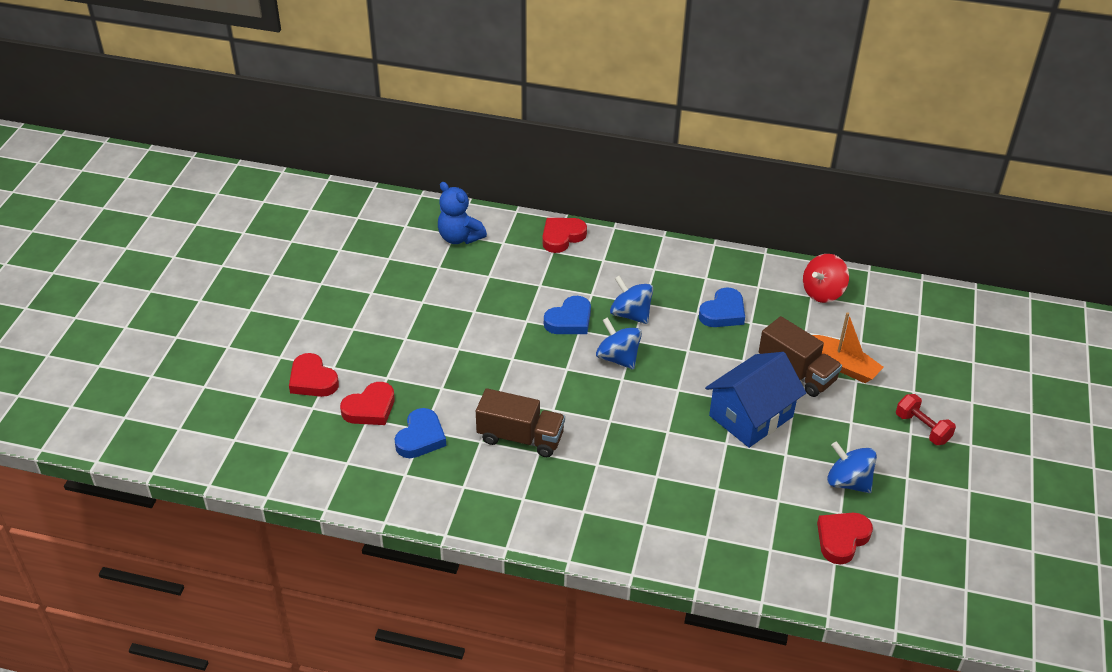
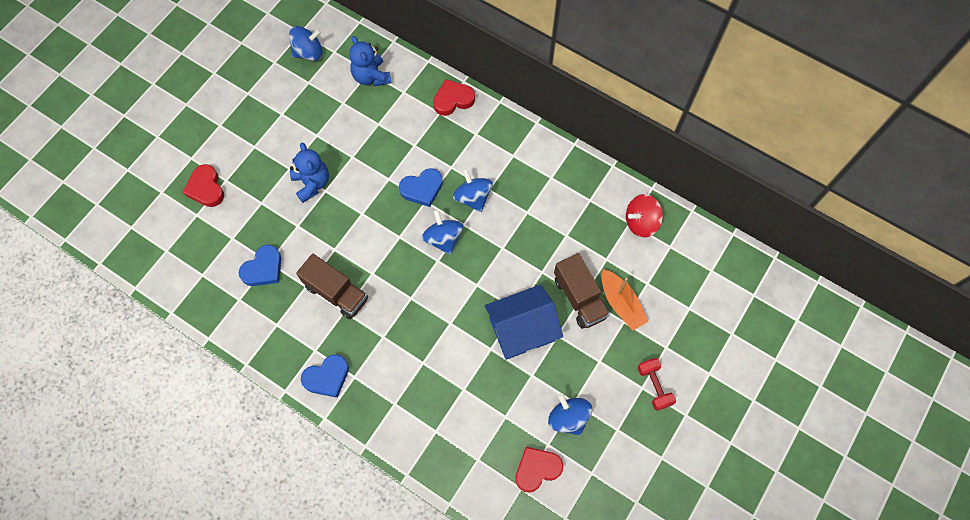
camera: 20 degrees right, 25 degrees up
red heart [340,382,395,425] -> none
blue heart [699,287,745,327] -> blue heart moved to [301,354,349,398]
none -> blue spinning top [289,26,322,61]
none -> blue teddy bear [290,142,329,203]

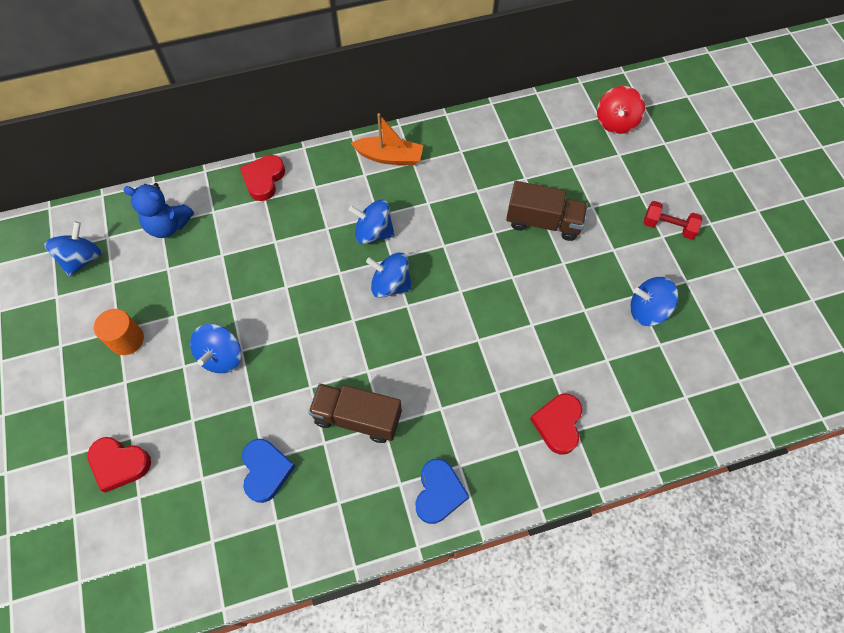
camera: 50 degrees left, 5 degrees down
blue teddy bear [290,142,329,203] -> blue spinning top [190,324,241,373]
brown truck [296,254,368,319] -> brown truck turned 150 degrees counterclockwise [308,383,402,443]
blue heart [399,168,443,207] -> none
blue house [484,285,563,360] -> none
red heart [515,447,563,493] -> red heart moved to [530,394,582,455]
orange boat [601,269,649,330] -> orange boat moved to [351,113,423,166]
red spinning top [626,194,663,238] -> red spinning top moved to [597,86,645,134]
none -> orange cylinder [94,309,144,355]

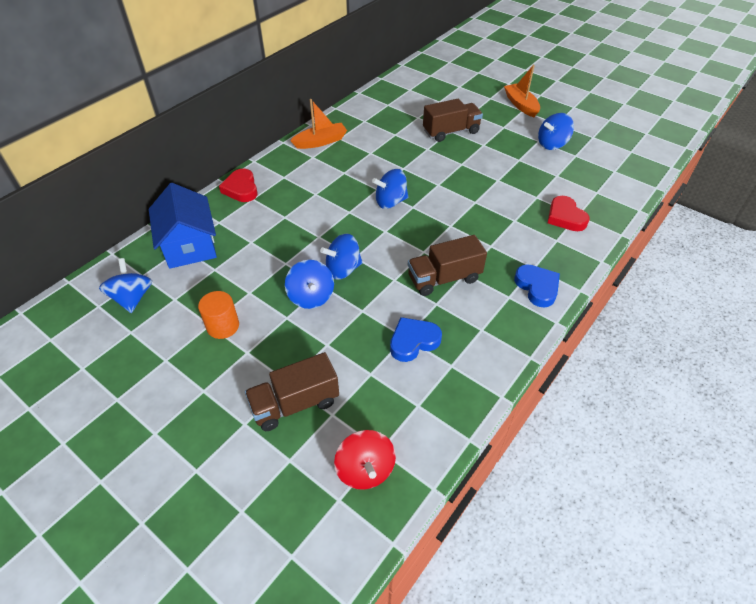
camera: 35 degrees left, 15 degrees down
red heart [87,437,151,493] -> brown truck [245,352,339,431]
blue teddy bear [123,183,194,238] -> blue house [149,183,217,269]
blue heart [242,439,296,503] -> blue heart turned 75 degrees counterclockwise [390,317,442,362]
blue spinning top [349,200,395,244] -> blue spinning top moved to [320,234,363,279]
red spinning top [597,86,645,134] -> red spinning top moved to [334,430,396,489]
red dumbbell [644,201,702,240] -> orange boat [504,65,540,117]

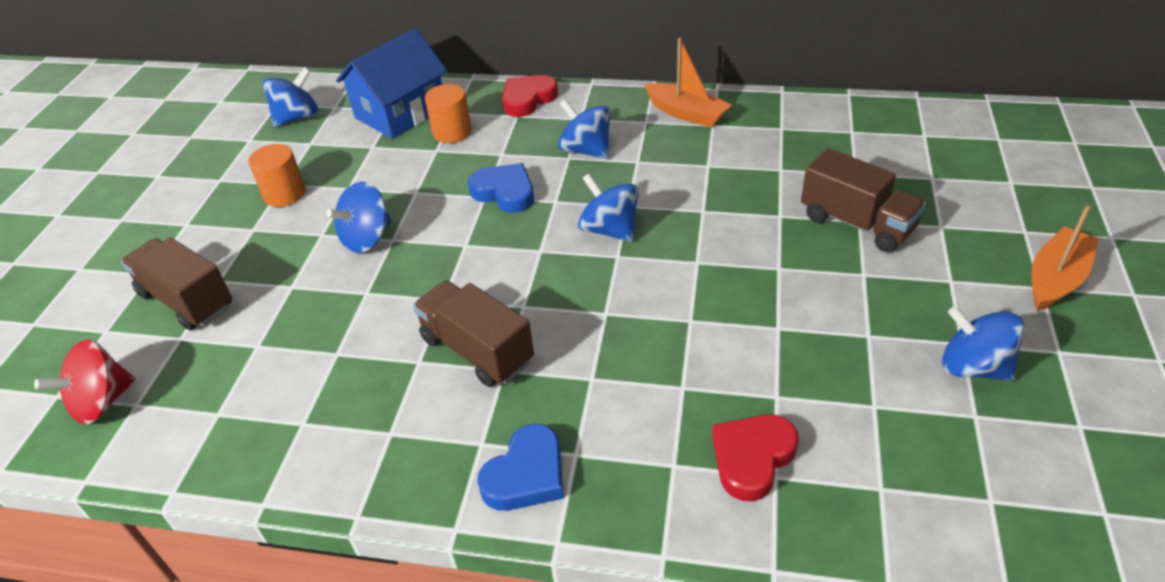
camera: 65 degrees right, 5 degrees down
blue spinning top [320,234,363,279] -> blue spinning top moved to [558,99,611,158]
blue heart [390,317,442,362] -> blue heart moved to [468,163,534,213]
none -> orange cylinder [425,84,471,143]

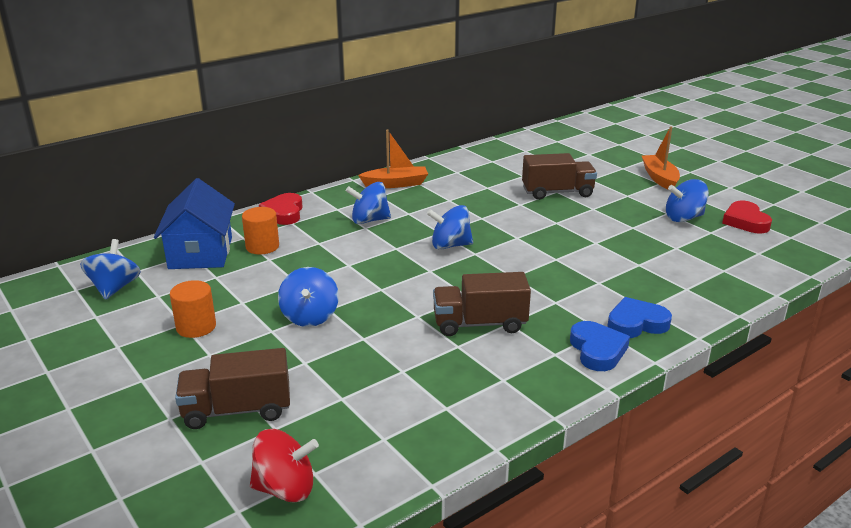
camera: 50 degrees left, 15 degrees down
red spinning top [34,339,135,424] -> red spinning top turned 90 degrees counterclockwise [250,429,319,502]
blue heart [468,163,534,213] -> blue heart moved to [607,297,672,338]
red heart [712,414,799,501] -> red heart moved to [722,201,772,233]

